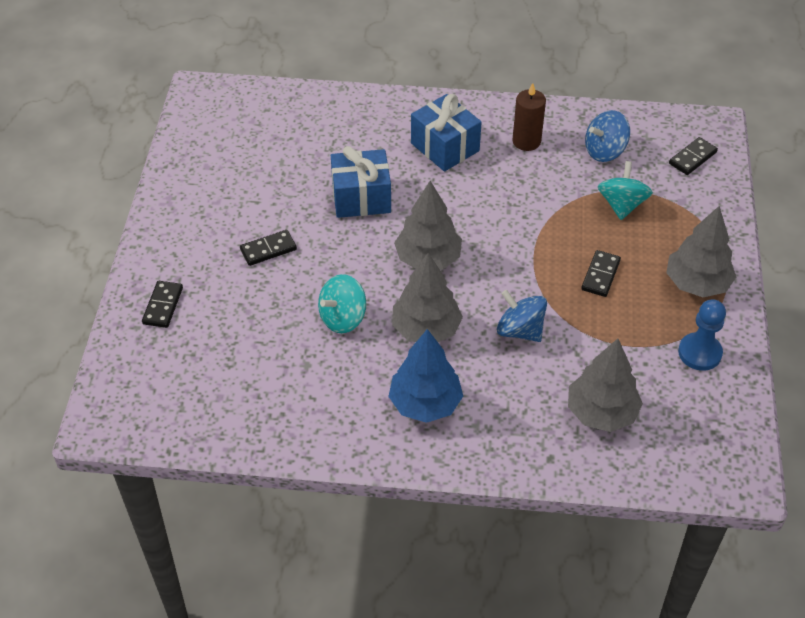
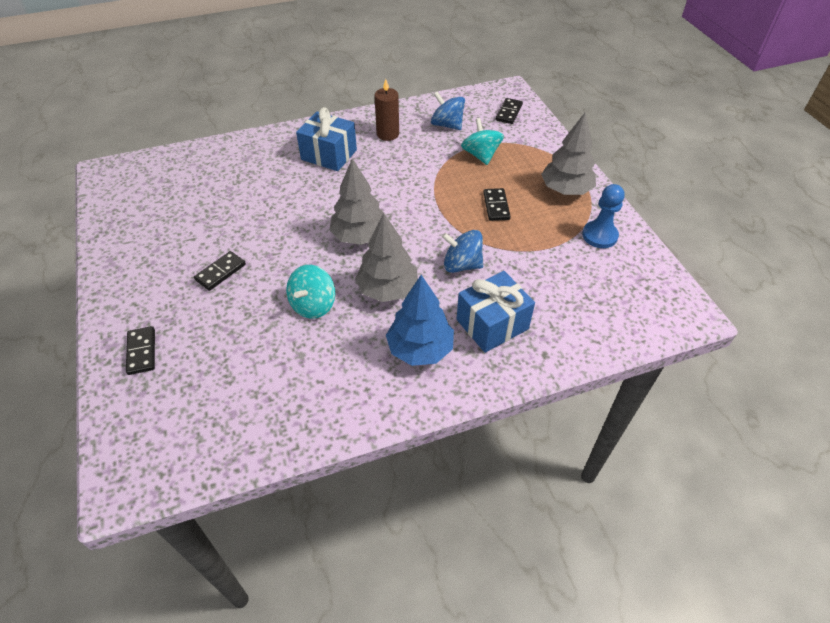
camera: 25 degrees left, 0 degrees up
blue gift [331,146,391,218] -> blue gift moved to [457,271,535,353]
grey tree [568,339,643,432] -> none
blue spinning top [585,110,630,162] -> blue spinning top turned 90 degrees clockwise [431,92,465,130]

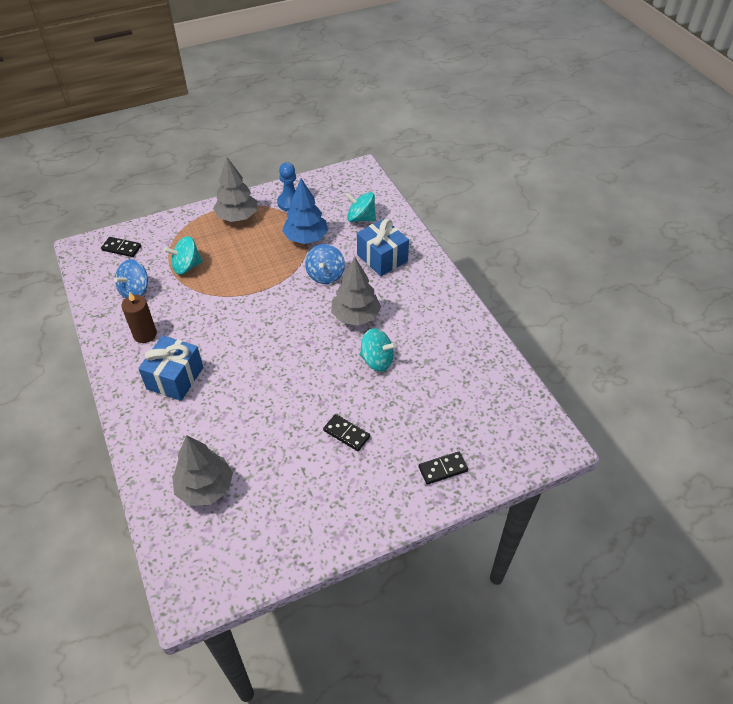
camera: 95 degrees left, 0 degrees up
grey tree [329,158,383,245] -> grey tree moved to [172,435,233,506]
blue tree [386,275,454,366] -> blue tree moved to [282,178,328,244]
black domino [483,188,511,221] -> none
none -> turquoise spinning top [345,192,376,222]

